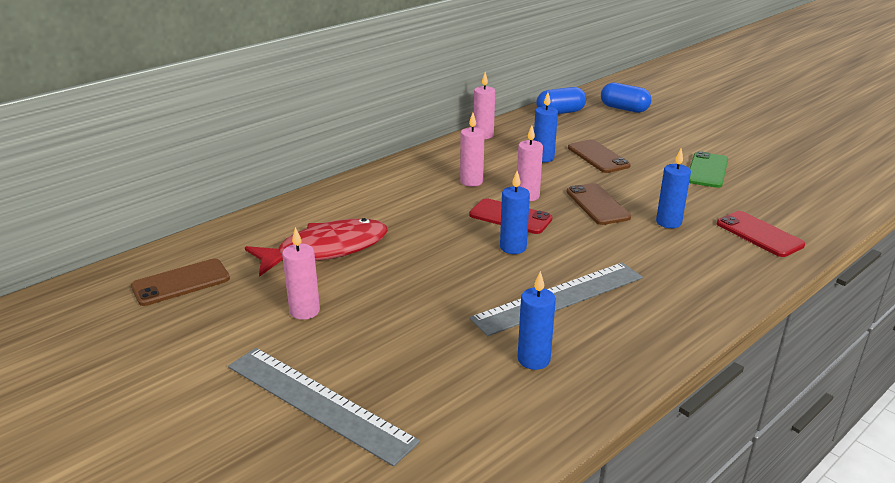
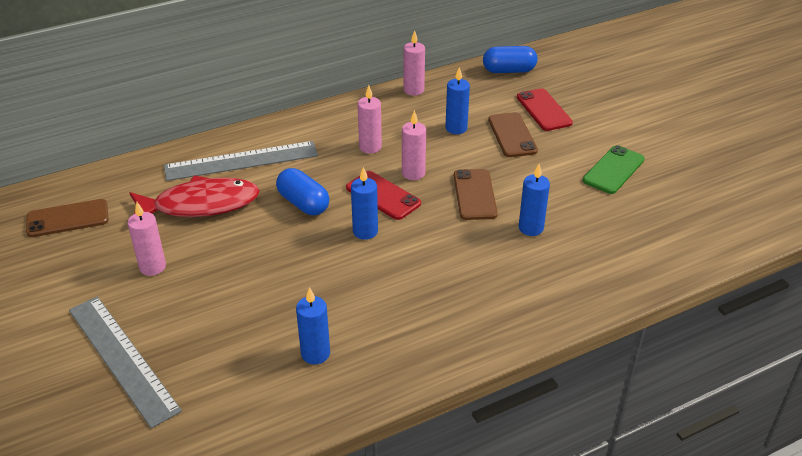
camera: 15 degrees right, 10 degrees up
grey ruler [469,263,643,336] -> grey ruler moved to [164,141,318,181]
blue capsule [601,83,652,113] -> blue capsule moved to [276,168,329,215]
red phone [717,211,805,257] -> red phone moved to [517,88,573,131]

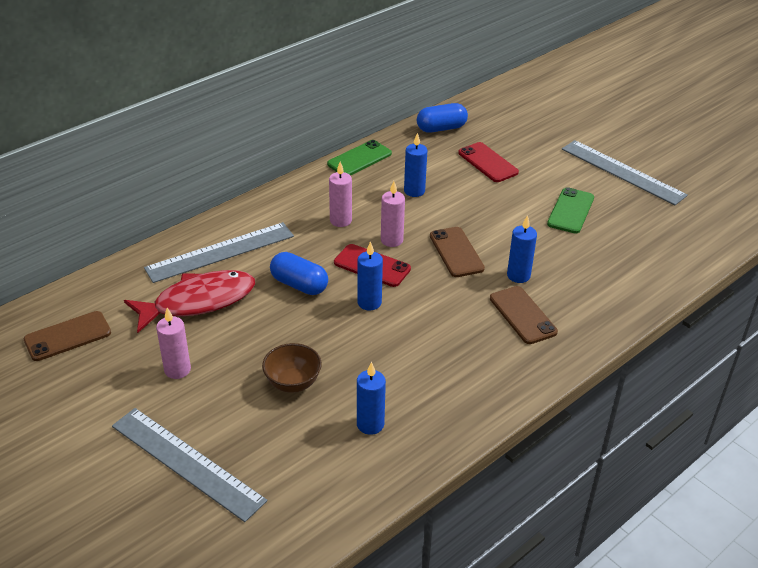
camera: 15 degrees left, 0 degrees up
pink candle [404,30,425,96] -> green phone [327,140,392,176]
brown phone [488,112,538,157] -> brown phone moved to [490,286,558,344]
none -> brown bowl [262,343,322,393]
none -> grey ruler [562,140,688,205]

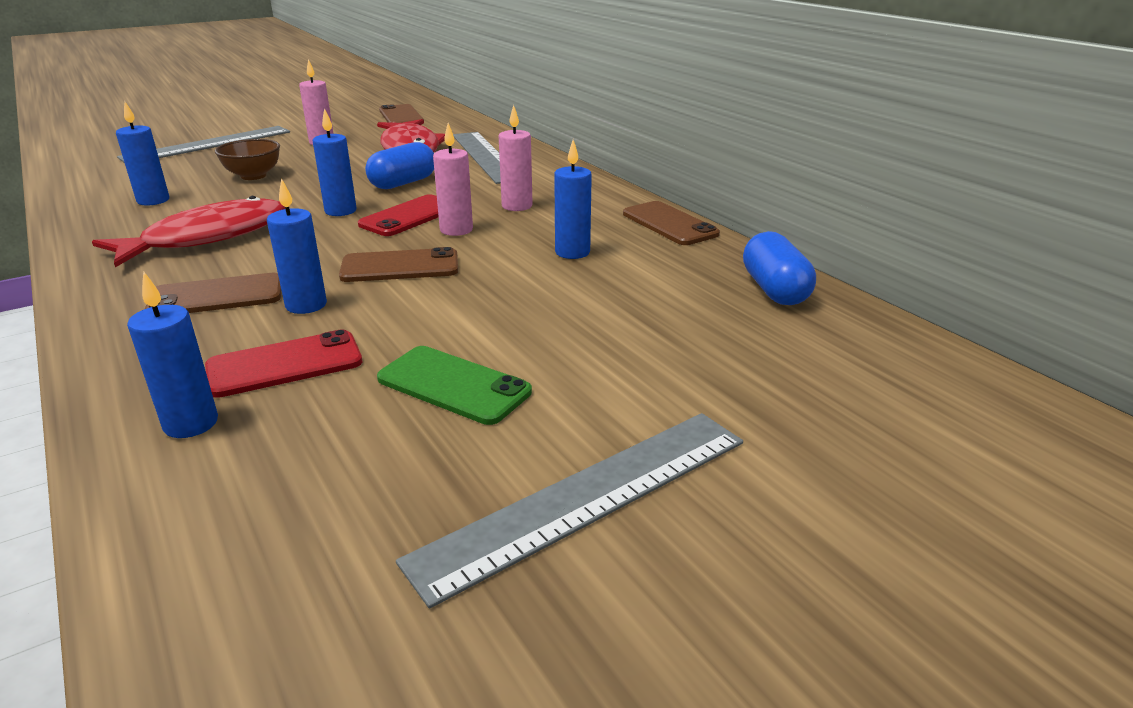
camera: 100 degrees right, 10 degrees down
green phone [327,140,392,176] -> brown phone [623,201,720,245]
red phone [458,142,519,182] -> red phone moved to [205,329,362,398]
none -> red fish [92,196,285,267]
none -> blue candle [127,271,218,438]

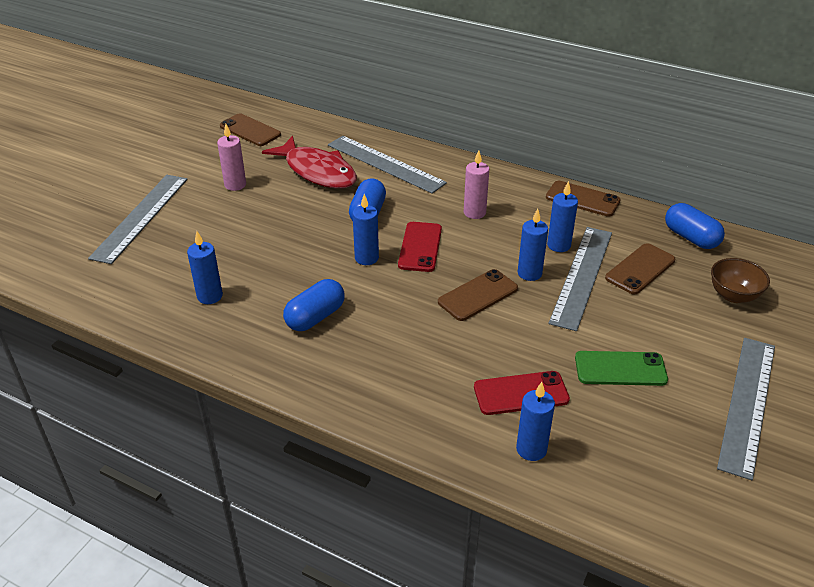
camera: 30 degrees left, 10 degrees up
red fish [92,196,285,267] -> blue capsule [283,279,345,331]
brown phone [145,273,281,313] -> brown phone moved to [605,243,675,295]
red phone [205,329,362,398] -> red phone turned 45 degrees clockwise [474,371,570,415]
brown bowl [215,139,280,180] -> brown bowl moved to [711,258,770,303]
blue candle [267,178,327,314] -> blue candle moved to [518,209,548,281]
pink candle [433,123,473,236] -> none
none -> grey ruler [549,227,612,331]

